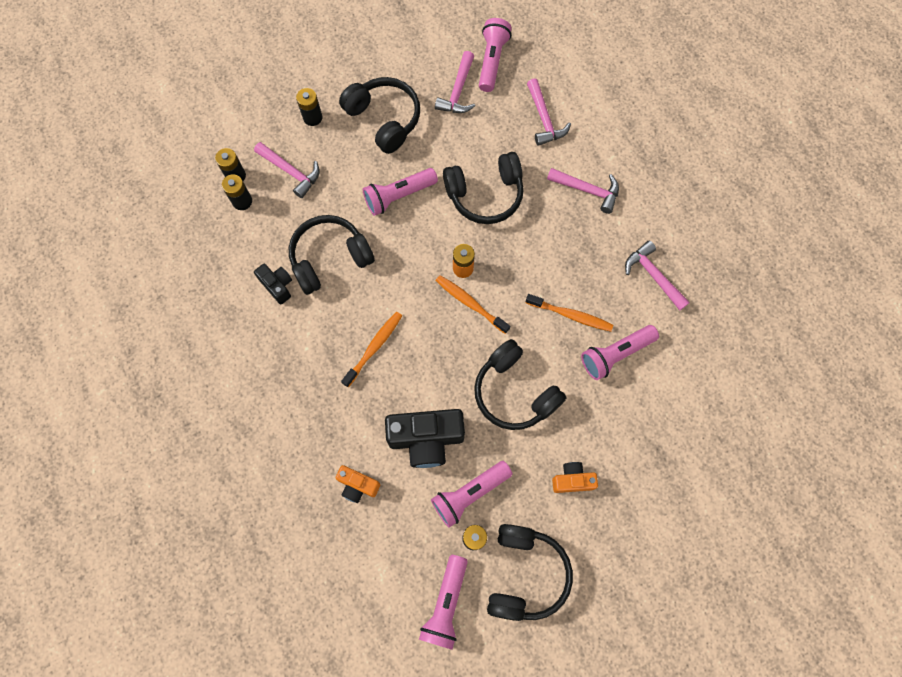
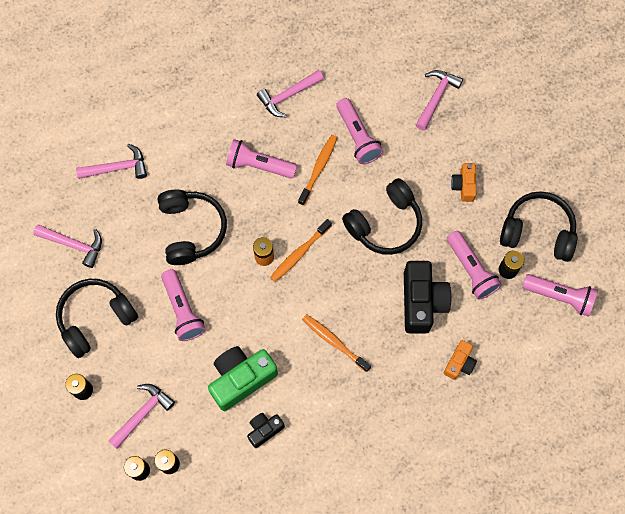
camera: 85 degrees left, 0 degrees up
black headphones [289,215,375,295] -> green camera [208,346,278,411]
pink flashlight [479,18,512,92] -> pink flashlight moved to [226,139,297,179]
pink hammer [547,168,619,214] -> pink hammer moved to [416,70,463,131]

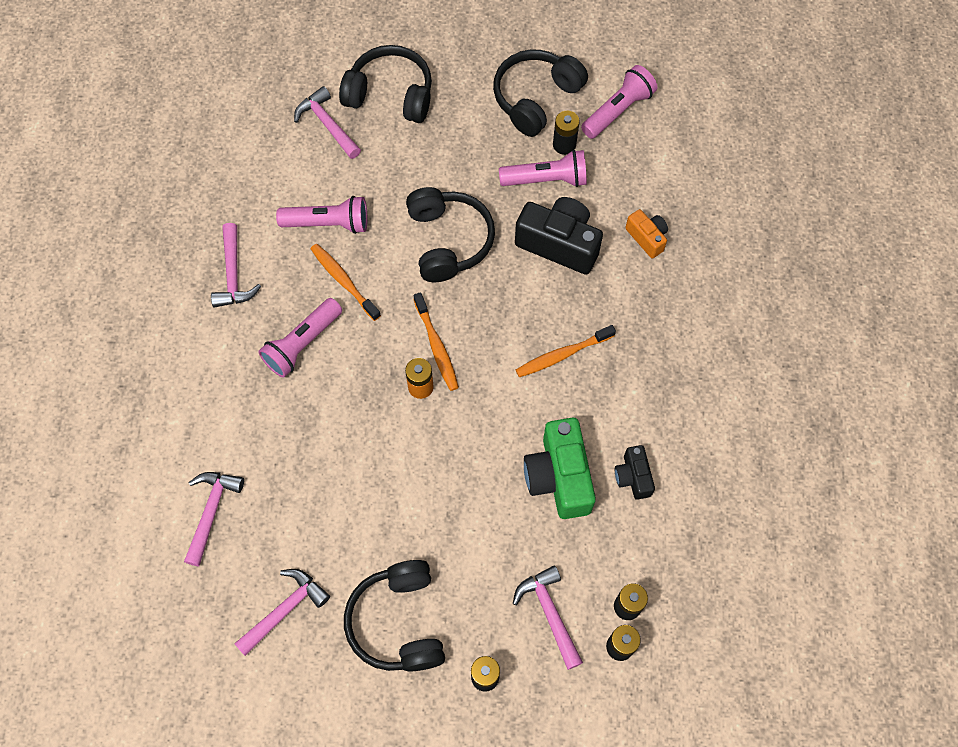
camera: 65 degrees left, 5 degrees down
black headphones [158,190,227,265] -> black headphones moved to [339,45,432,123]
pink flashlight [161,269,206,341] -> none
orange camera [451,163,476,202] -> none

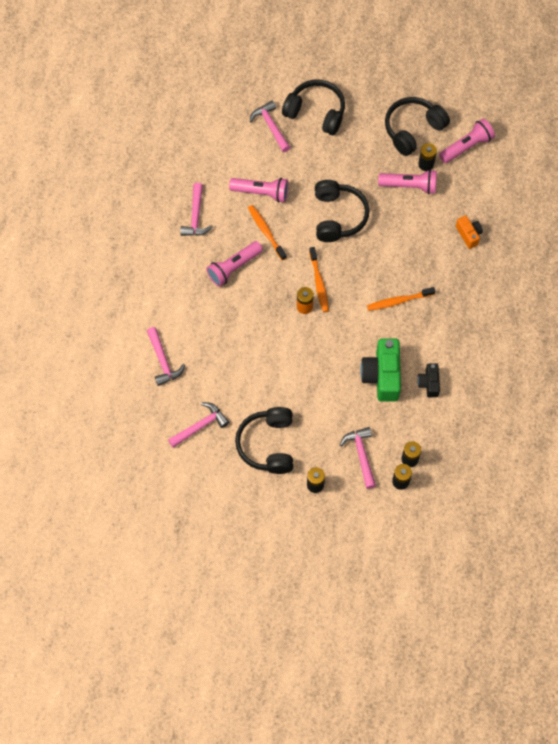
camera: 10 degrees right, 0 degrees up
pink hammer [184,472,244,566] -> pink hammer turned 135 degrees clockwise [147,327,185,386]
black camera [515,197,603,275] -> none

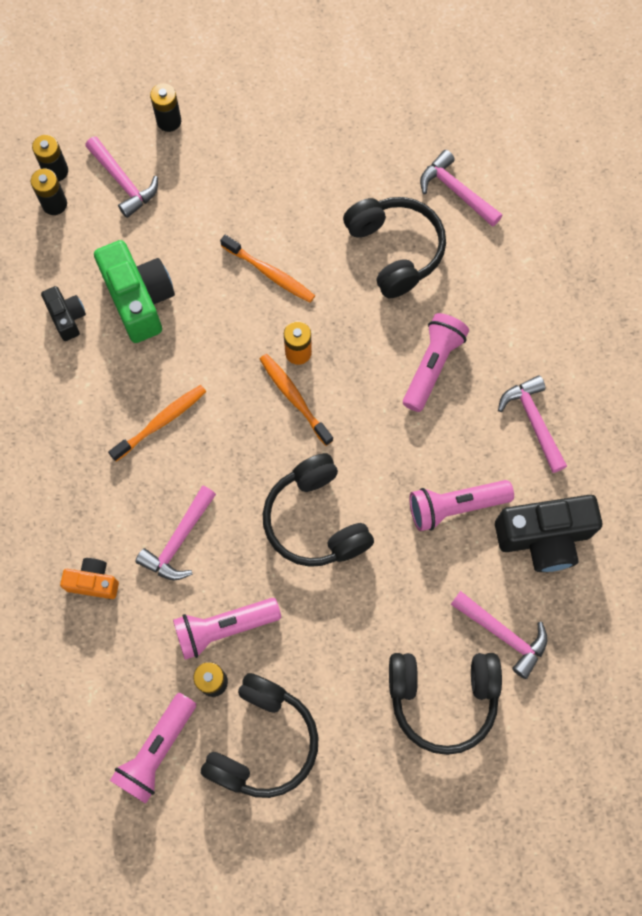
camera: 155 degrees right, 5 degrees up
pink hammer [168,402,229,448] -> pink hammer moved to [135,486,216,580]
black headphones [235,407,293,474] -> black headphones moved to [343,197,446,298]
orange toothbrush [248,205,287,260] -> orange toothbrush moved to [220,235,315,303]
orange camera [456,215,483,249] -> orange camera turned 150 degrees clockwise [60,558,119,599]
none -> black camera [495,495,602,572]

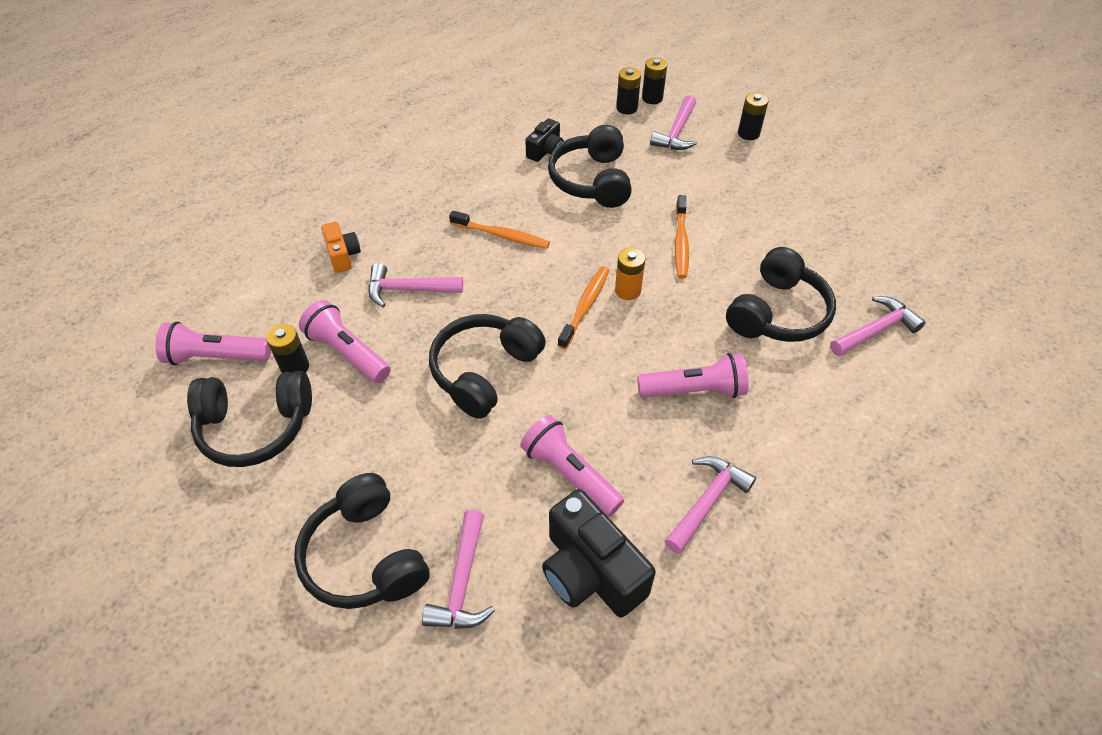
camera: 60 degrees right, 20 degrees down
green camera [94,240,175,343] -> black headphones [548,125,632,208]
pink hammer [420,150,503,227] -> pink hammer turned 45 degrees clockwise [830,296,926,356]

